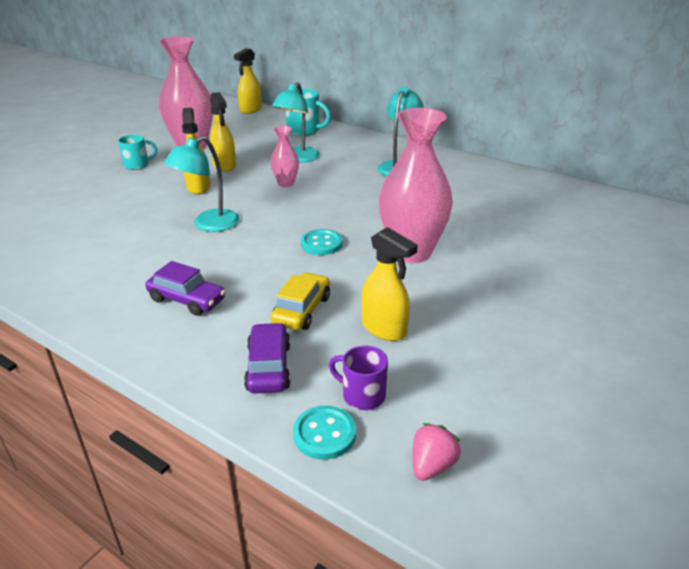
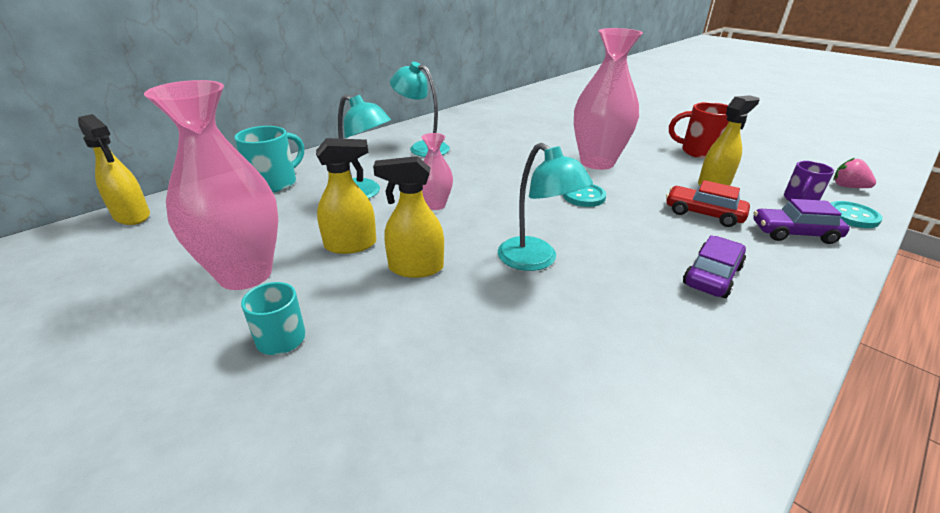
camera: 80 degrees left, 0 degrees up
yellow car [271,272,330,330] -> red car [666,180,750,227]
none -> red mug [669,102,729,159]

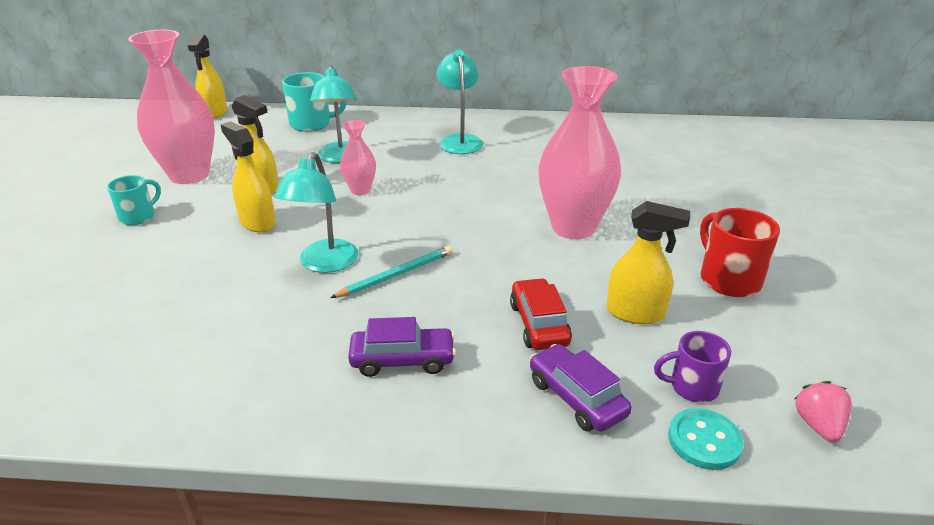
camera: 50 degrees right, 0 degrees up
turquoise button [563,184,606,207] -> none
none -> turquoise pencil [330,246,452,298]

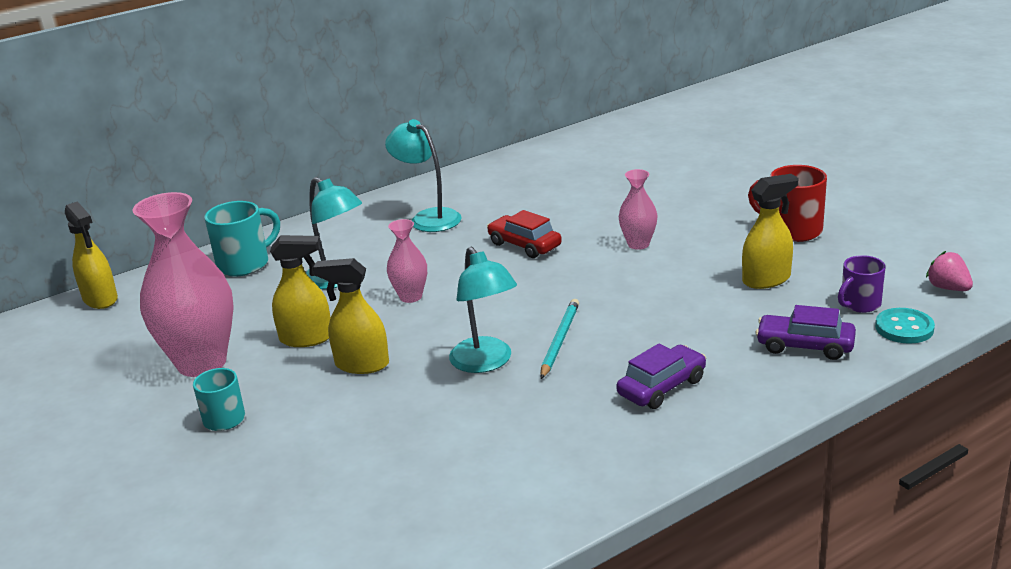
camera: 35 degrees left, 5 degrees down
red car [510,278,572,350] -> red car moved to [487,210,562,258]
pink vase [538,66,621,239] -> pink vase [619,169,658,250], size x0.49

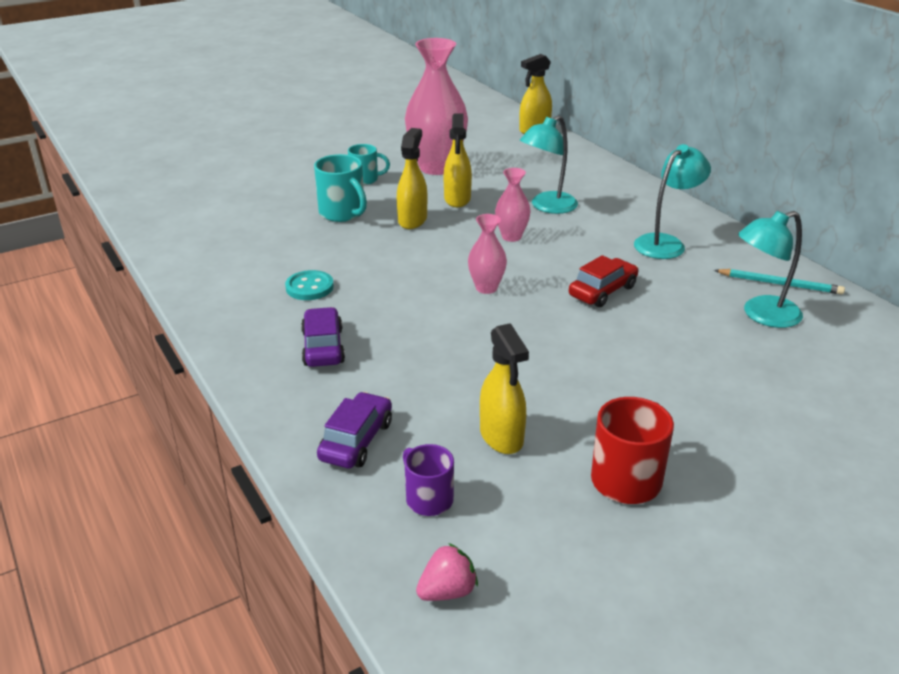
camera: 90 degrees right, 5 degrees up
turquoise mug [204,201,280,277] -> turquoise mug moved to [314,154,367,222]
turquoise lamp [449,247,517,373] -> turquoise lamp moved to [738,211,803,328]
turquoise pencil [540,299,579,379] -> turquoise pencil moved to [714,269,845,295]
purple car [616,344,706,409] -> purple car turned 150 degrees counterclockwise [301,307,345,367]
pink vase [619,169,658,250] -> pink vase moved to [468,214,507,294]
turquoise button [875,308,935,344] -> turquoise button moved to [285,270,334,300]

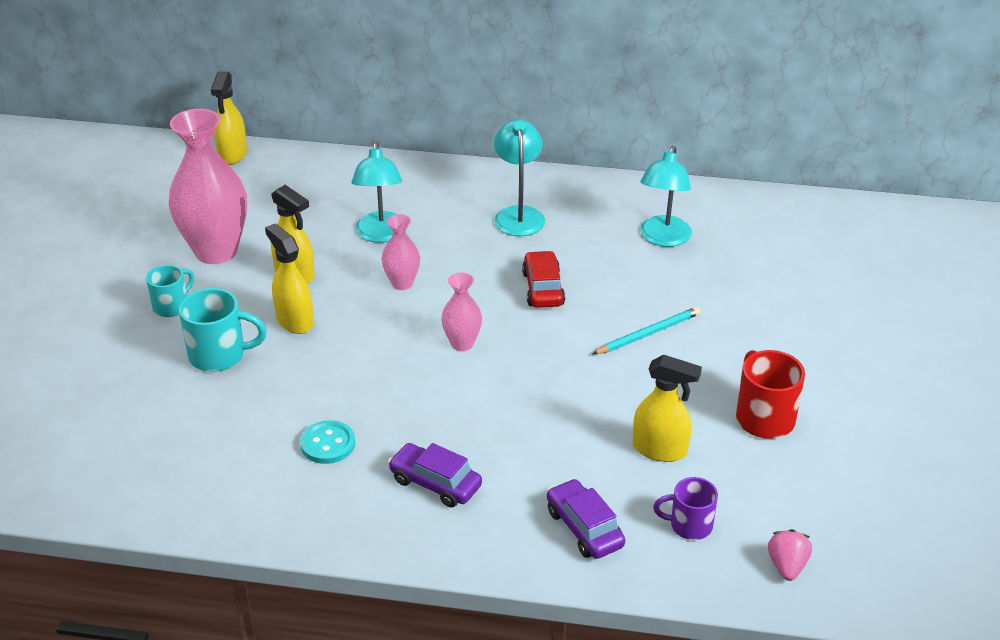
camera: 50 degrees left, 5 degrees up
turquoise pencil [714,269,845,295] -> turquoise pencil moved to [593,307,701,354]

